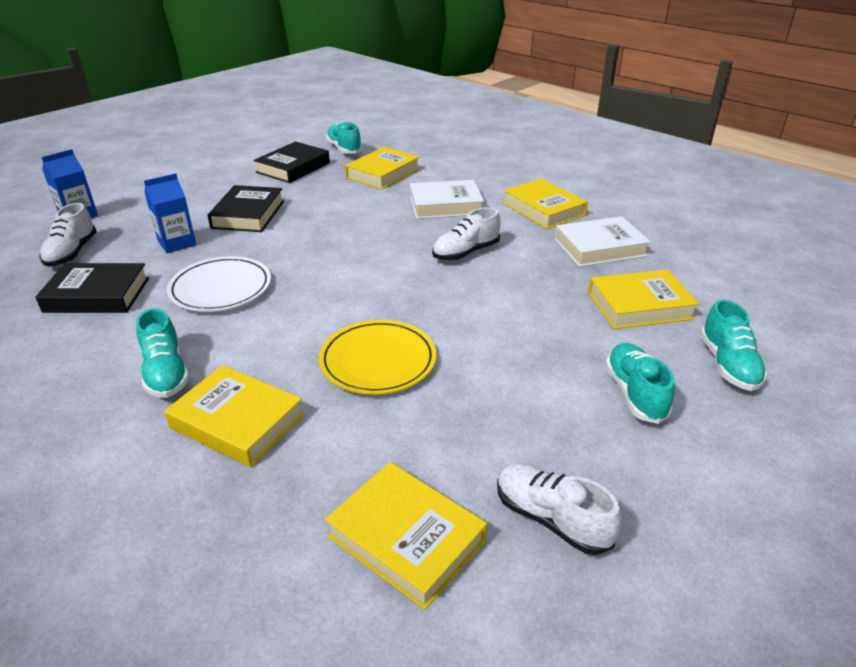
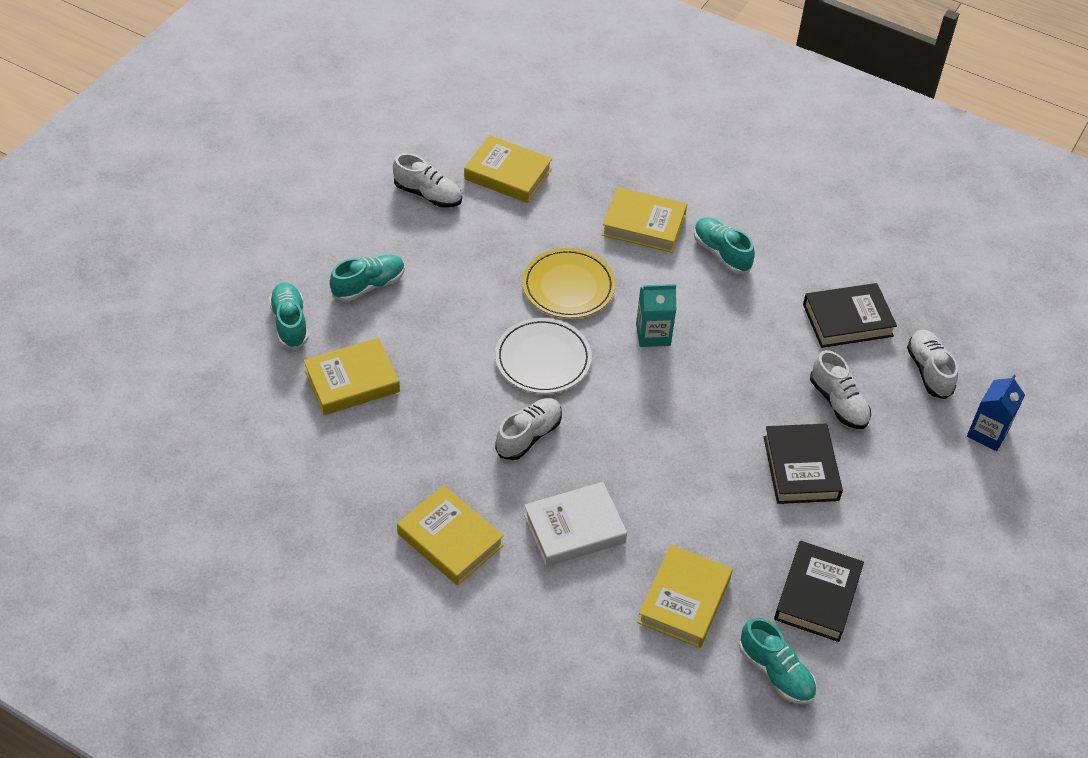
camera: 165 degrees right, 15 degrees up
blue carton [144,173,196,253] -> white shoe [810,350,871,429]
white plate [167,256,271,312] -> white plate moved to [495,318,592,394]
white book [555,216,651,267] -> none
turquoise shoe [605,343,675,424] -> turquoise shoe turned 105 degrees counterclockwise [330,255,405,302]
none -> turquoise carton [636,284,676,347]

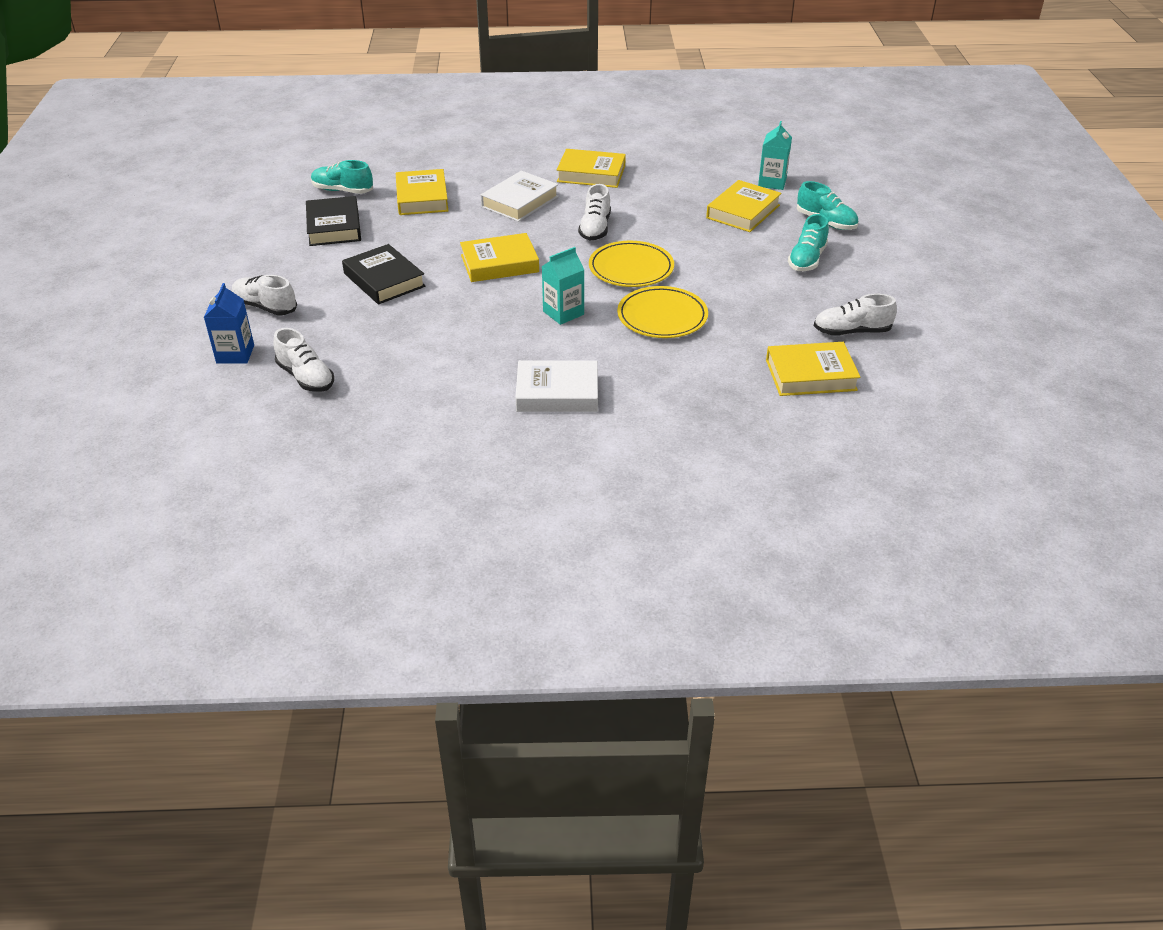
camera: 150 degrees right, 10 degrees down
white plate [495,318,592,394] -> yellow plate [589,241,674,287]
yellow book [602,187,687,253] -> yellow book moved to [460,233,539,282]
turquoise shoe [694,217,755,274] -> white book [515,360,598,412]
black book [803,283,897,348] -> none
white shoe [810,350,871,429] -> white shoe moved to [232,275,297,315]
none -> turquoise carton [758,121,792,190]

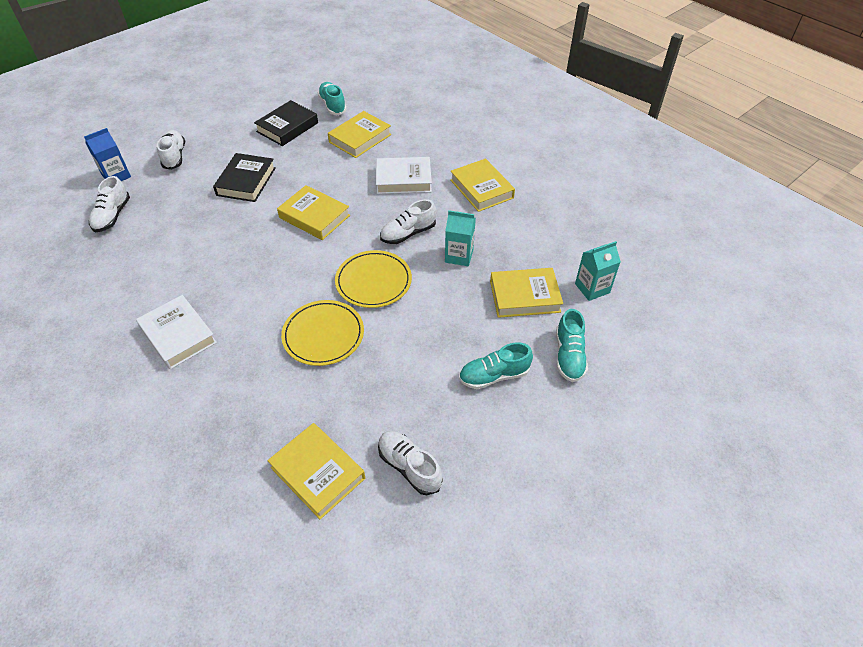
camera: 50 degrees right, 10 degrees up
turquoise carton [541,247,584,325] -> turquoise carton moved to [445,210,476,266]

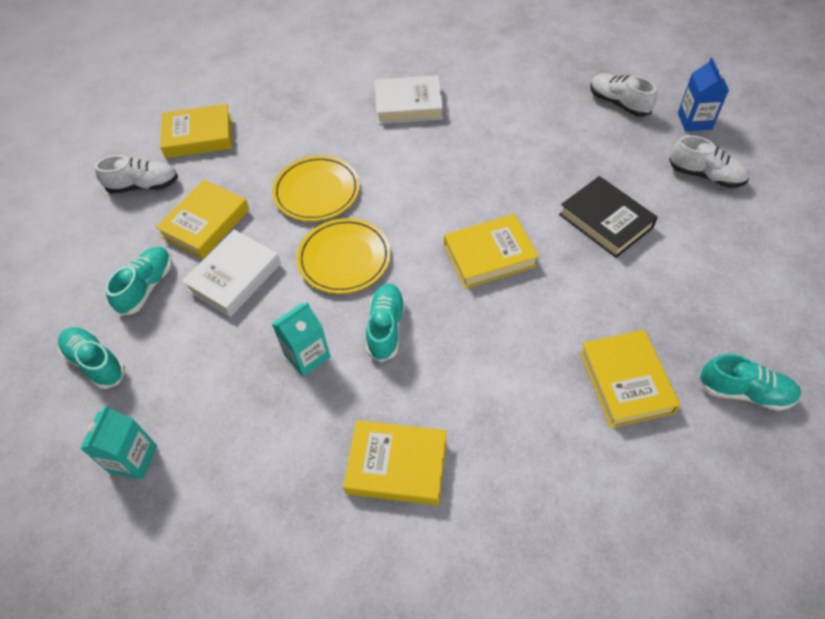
camera: 130 degrees right, 5 degrees up
black book [254,100,318,146] -> none
white book [376,157,432,194] -> white book moved to [182,230,281,317]
white shoe [380,200,436,244] -> turquoise shoe [366,283,405,362]
yellow book [490,268,563,318] -> yellow book moved to [155,180,249,259]

